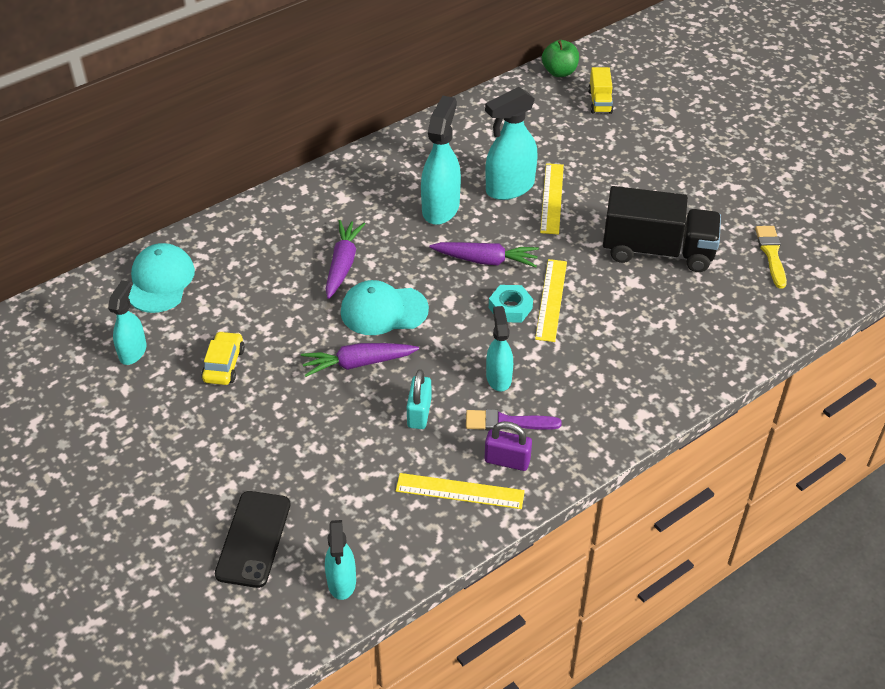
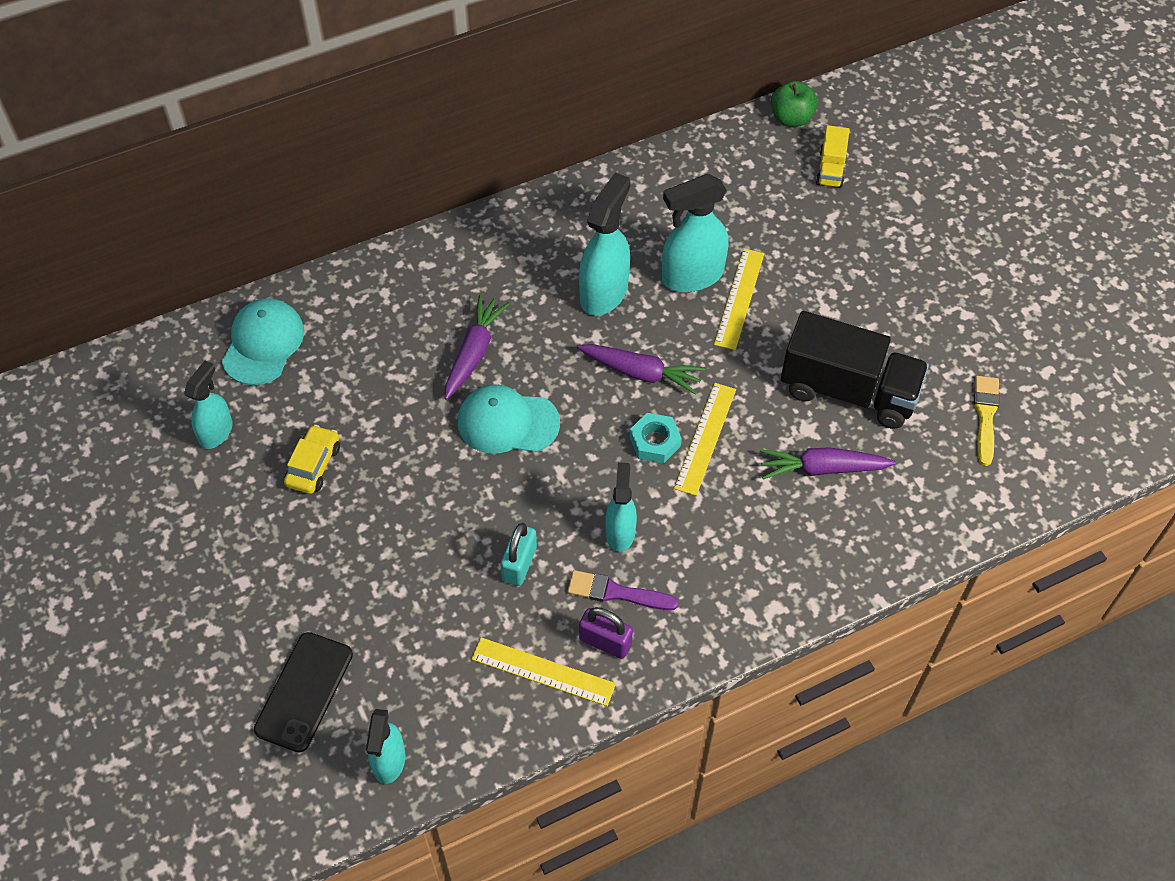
camera: 10 degrees right, 10 degrees up
purple carrot [301,343,419,377] -> purple carrot moved to [760,447,896,479]

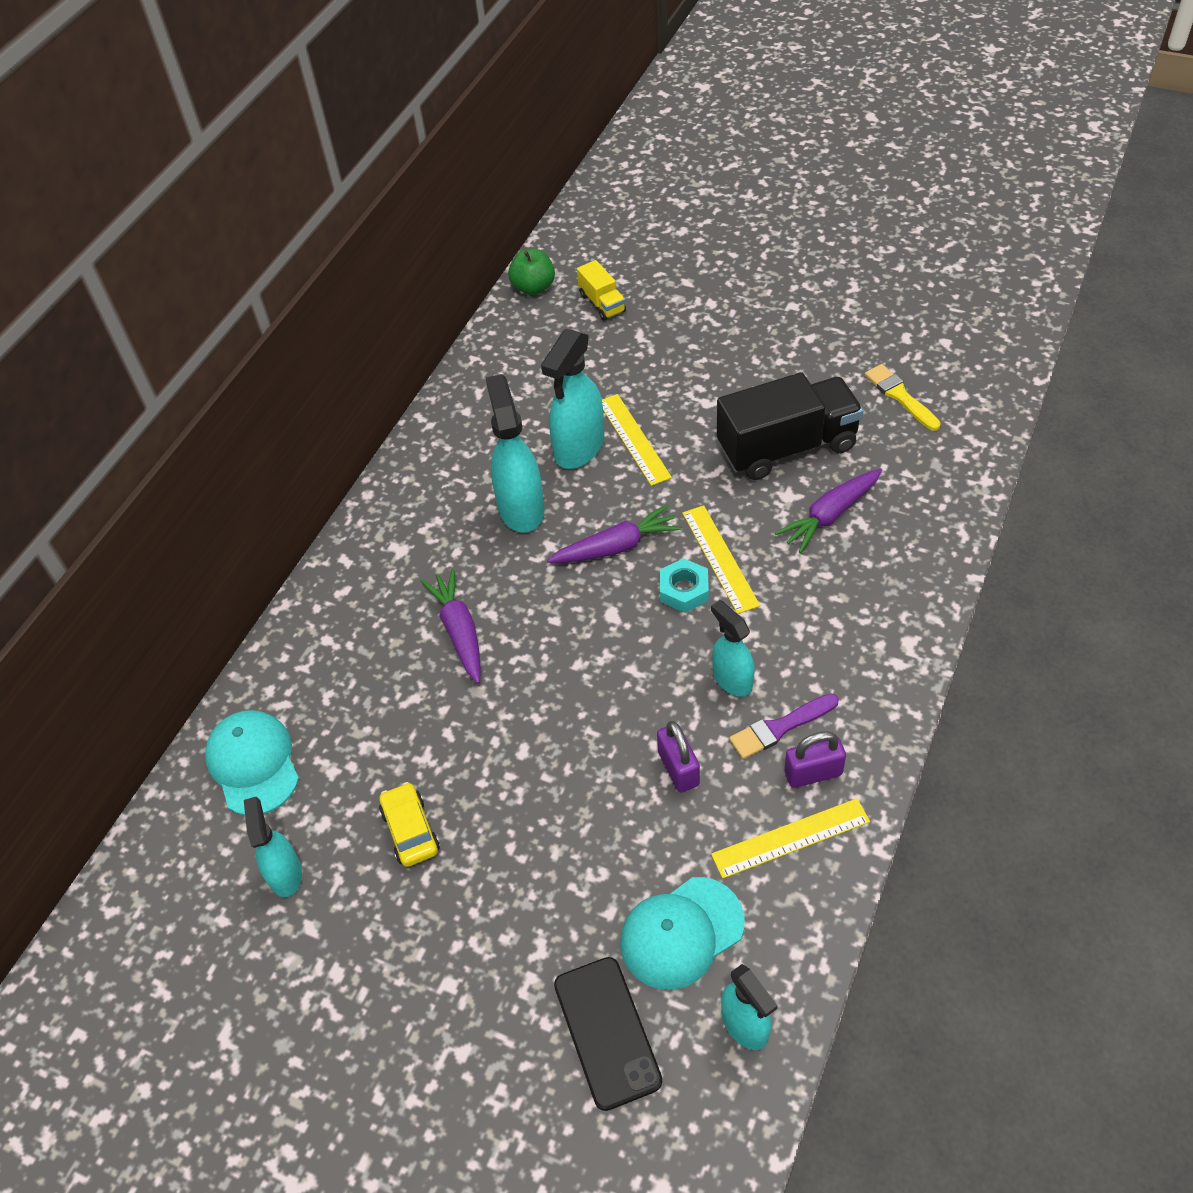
camera: 35 degrees left, 5 degrees down
turquoise cap [458,385,560,454] -> turquoise cap moved to [620,877,745,990]
turquoise padlock [501,523,537,586] -> purple padlock [657,721,700,792]

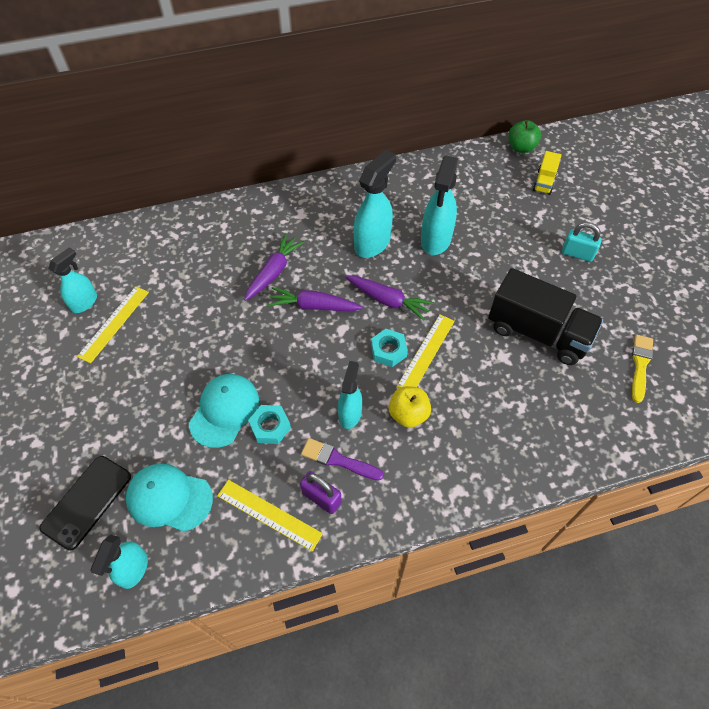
camera: 45 degrees right, 5 degrees up
turquoise cap [205,710,299,815] -> turquoise cap moved to [189,374,259,448]
yellow car [379,782,440,867] -> none
turquoise spray bottle [541,329,604,469] -> turquoise spray bottle turned 60 degrees counterclockwise [421,156,458,255]
yellow ruler [602,394,672,486] -> yellow ruler moved to [77,286,149,363]
purple padlock [657,721,700,792] -> turquoise nut [248,405,291,444]
purple carrot [775,469,882,553] -> purple carrot moved to [267,287,363,311]
none -> yellow apple [389,386,431,428]
none -> turquoise padlock [562,222,602,262]

